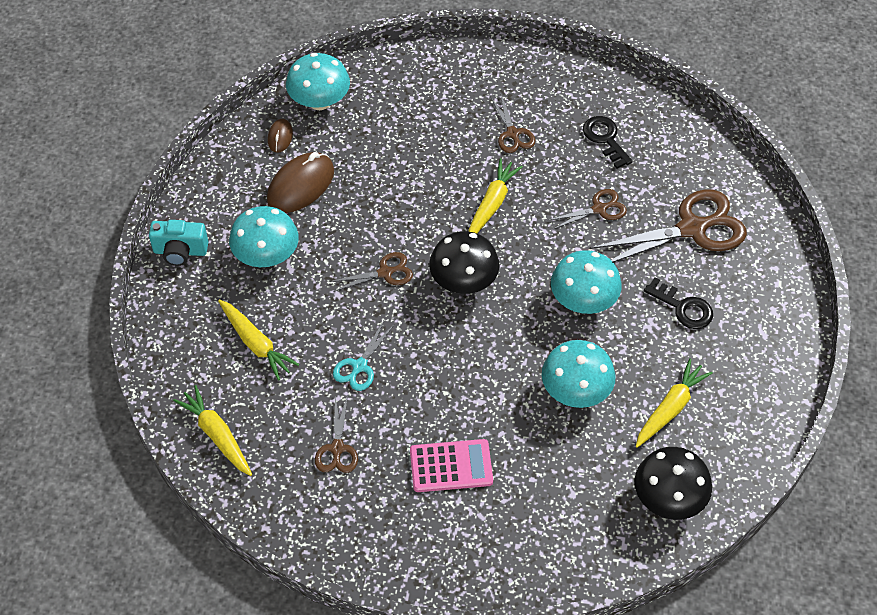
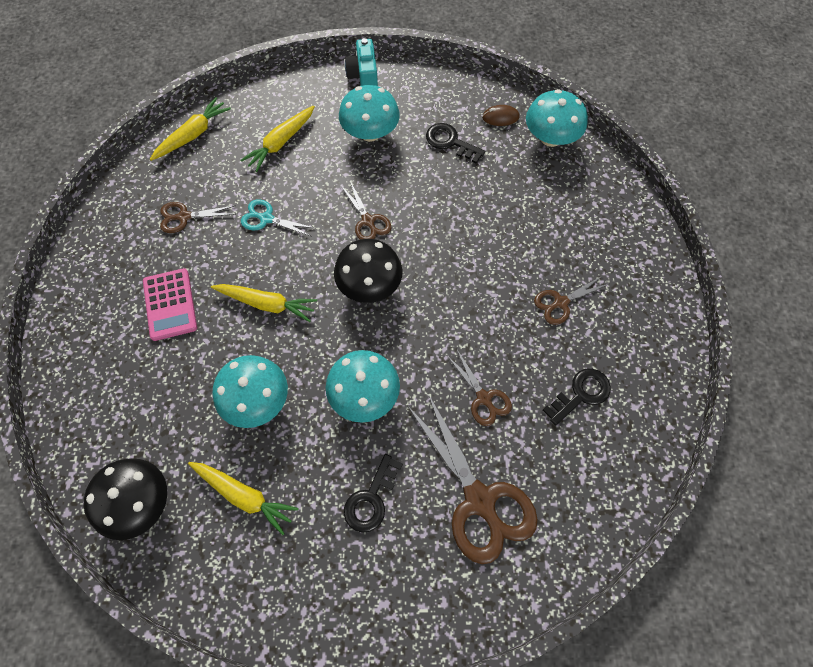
camera: 80 degrees right, 10 degrees up
brown mouse [267,152,334,213] -> black key [426,123,485,164]
yellow carrot [468,158,523,233] -> yellow carrot moved to [211,284,317,322]

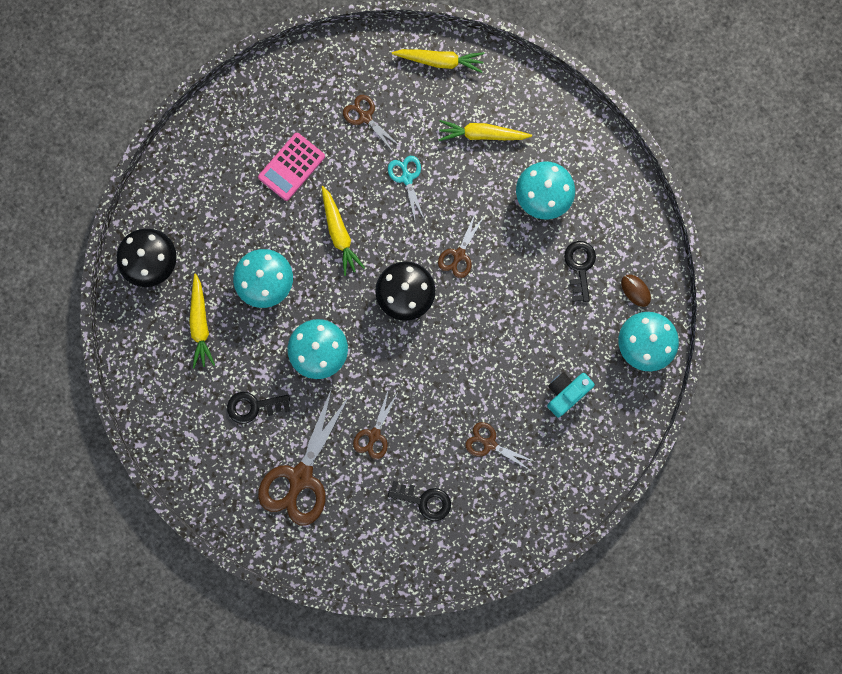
camera: 55 degrees right, 15 degrees up
turquoise camera [345,38,378,86] -> turquoise camera moved to [547,372,595,417]

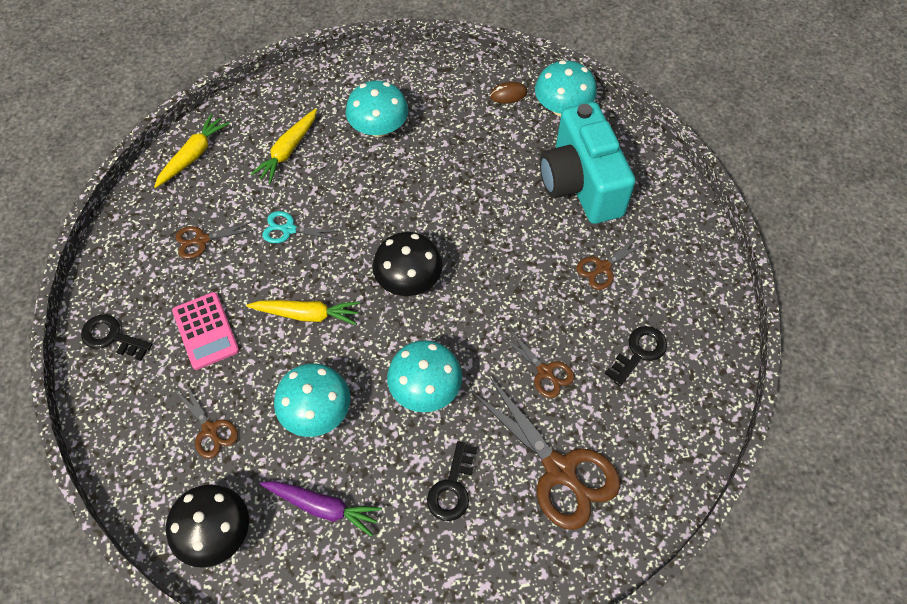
camera: 65 degrees left, 20 degrees down
yellow carrot [189,273,215,369] -> purple carrot [260,481,382,537]
brown scissors [438,214,485,278] -> brown scissors moved to [174,383,238,459]
turquoise camera [547,372,595,417] -> turquoise camera [540,102,635,224], size x2.05
black key [564,241,596,302] -> black key moved to [81,314,152,361]

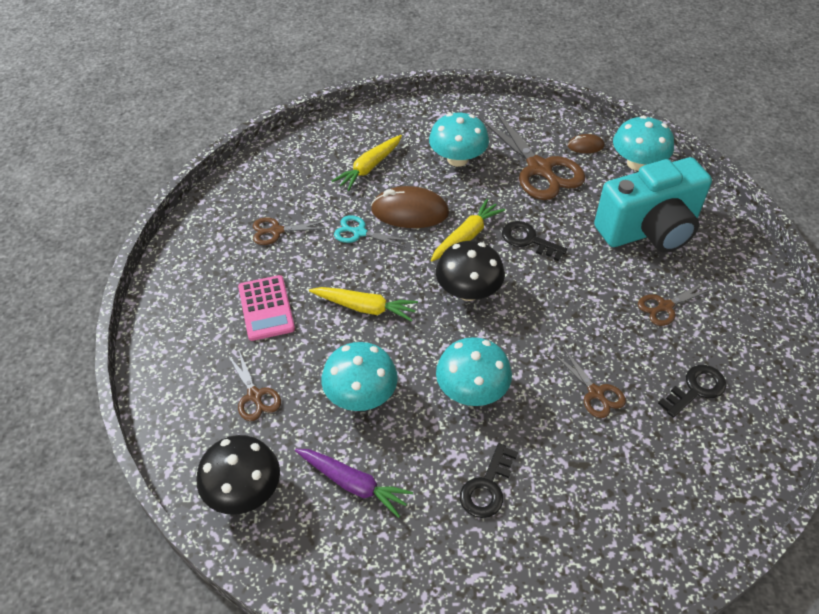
camera: 10 degrees right, 10 degrees down
black key [81,314,152,361] -> black key moved to [502,221,567,261]
yellow carrot [154,114,229,188] -> yellow carrot moved to [430,199,505,262]
brown scissors [470,376,620,530] -> brown scissors moved to [479,110,585,200]
turquoise camera [540,102,635,224] -> turquoise camera turned 105 degrees counterclockwise [594,157,712,253]
none -> brown mouse [371,186,449,228]

